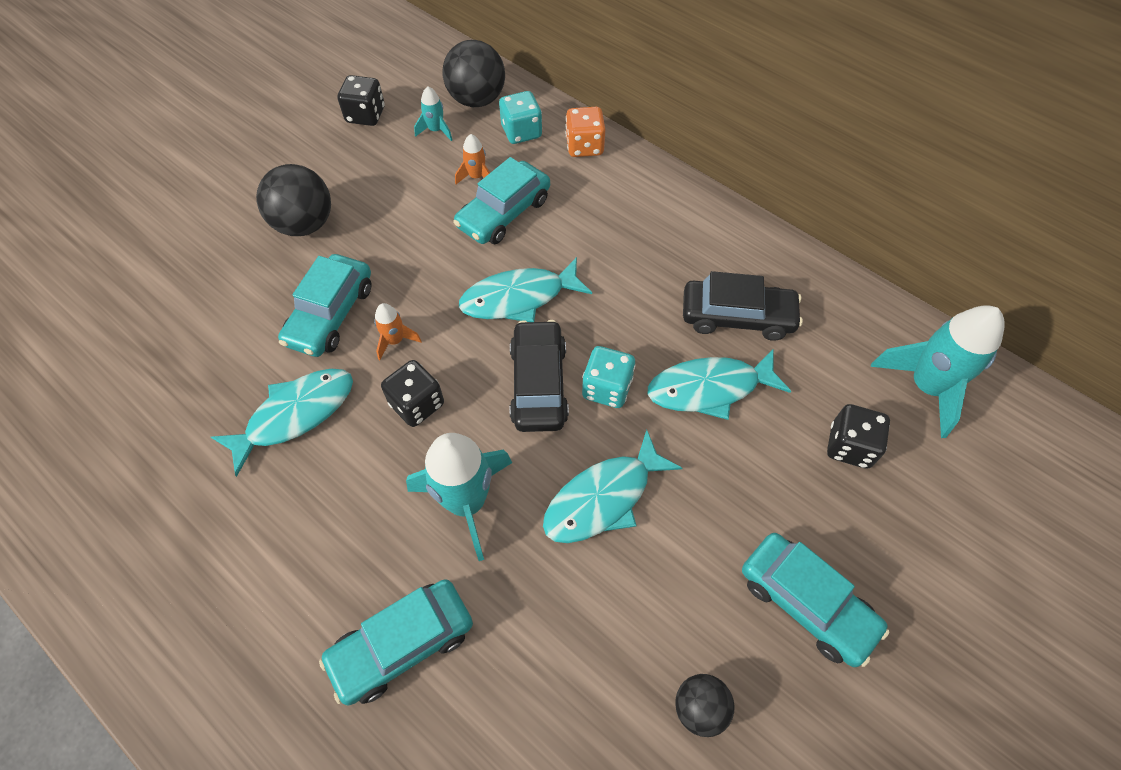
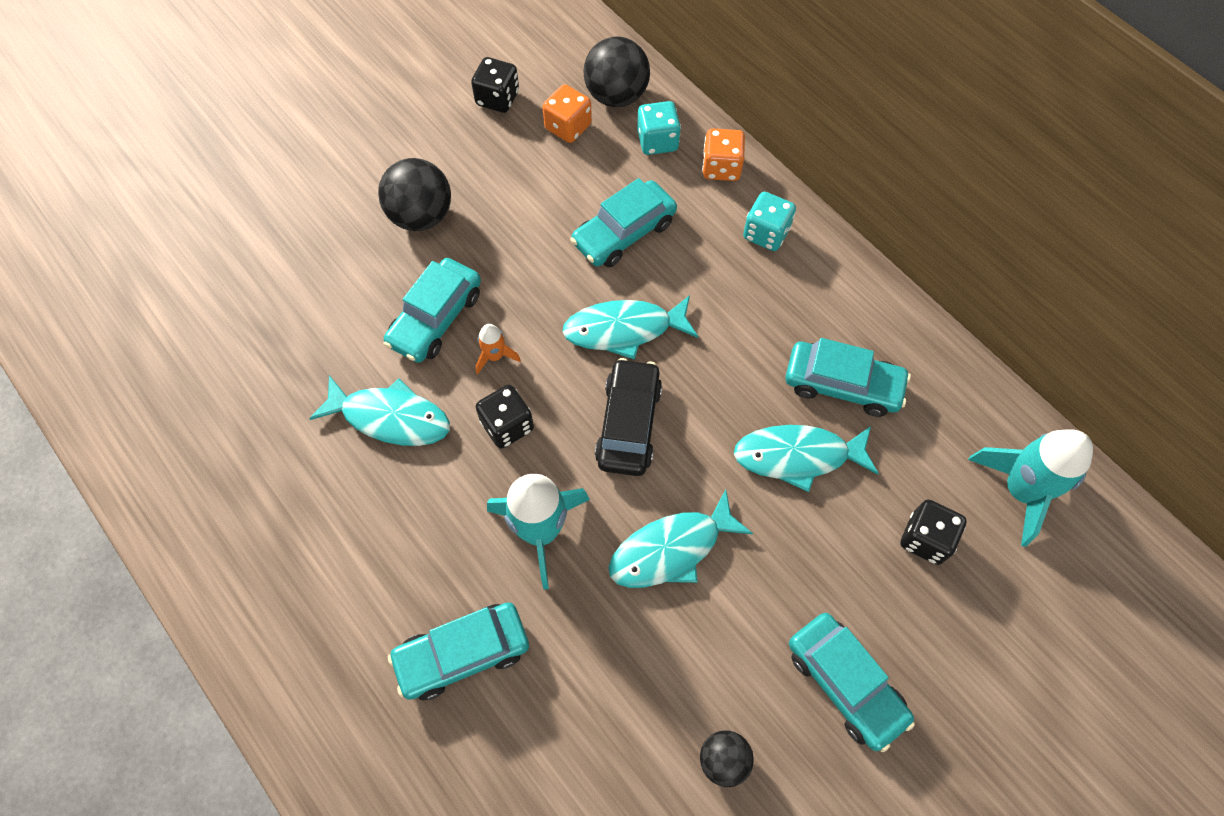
camera: 10 degrees right, 5 degrees up
turquoise fish [211,369,353,477] -> turquoise fish turned 45 degrees clockwise [309,375,450,446]
turquoise rocket [414,86,452,141] -> orange dice [542,84,592,143]
orange rocket [455,134,490,184] -> none
turquoise dice [582,346,636,408] -> turquoise dice moved to [743,192,796,251]
black car [683,271,803,341] -> turquoise car [785,338,911,417]

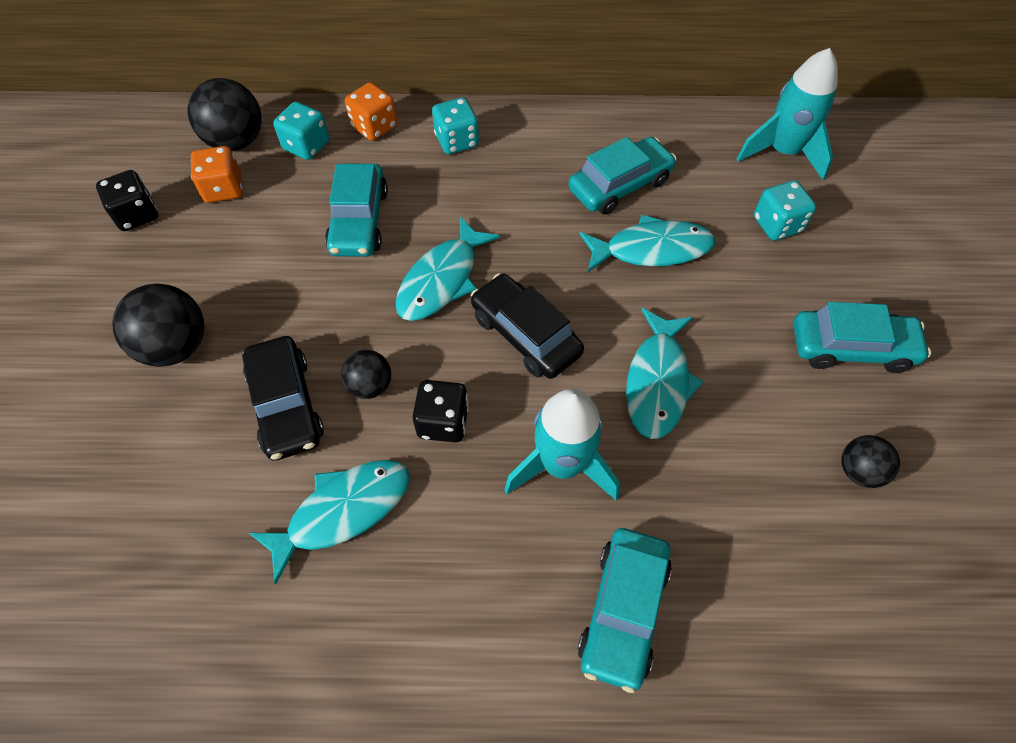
camera: 50 degrees left, 5 degrees down
turquoise car [383,258,481,363] -> black car [242,336,324,461]
orange rocket [476,324,521,374] -> black ball [341,350,391,399]
turquoise fish [734,425,879,492] -> turquoise fish turned 135 degrees counterclockwise [580,214,715,272]
black dice [901,500,967,565] -> turquoise dice [754,180,816,241]

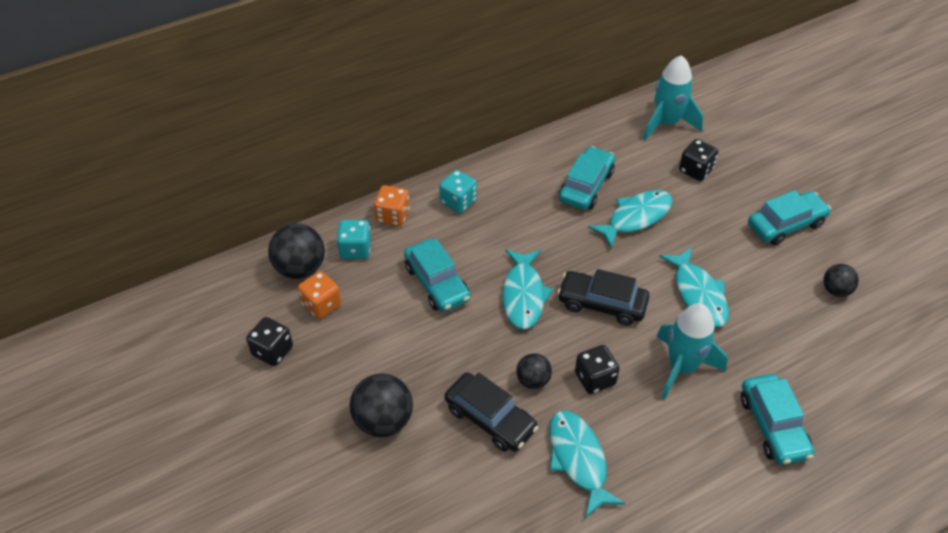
camera: 30 degrees left, 10 degrees down
turquoise fish [249,460,410,585] -> turquoise fish turned 45 degrees counterclockwise [549,410,625,518]
turquoise dice [754,180,816,241] -> black dice [679,139,718,181]

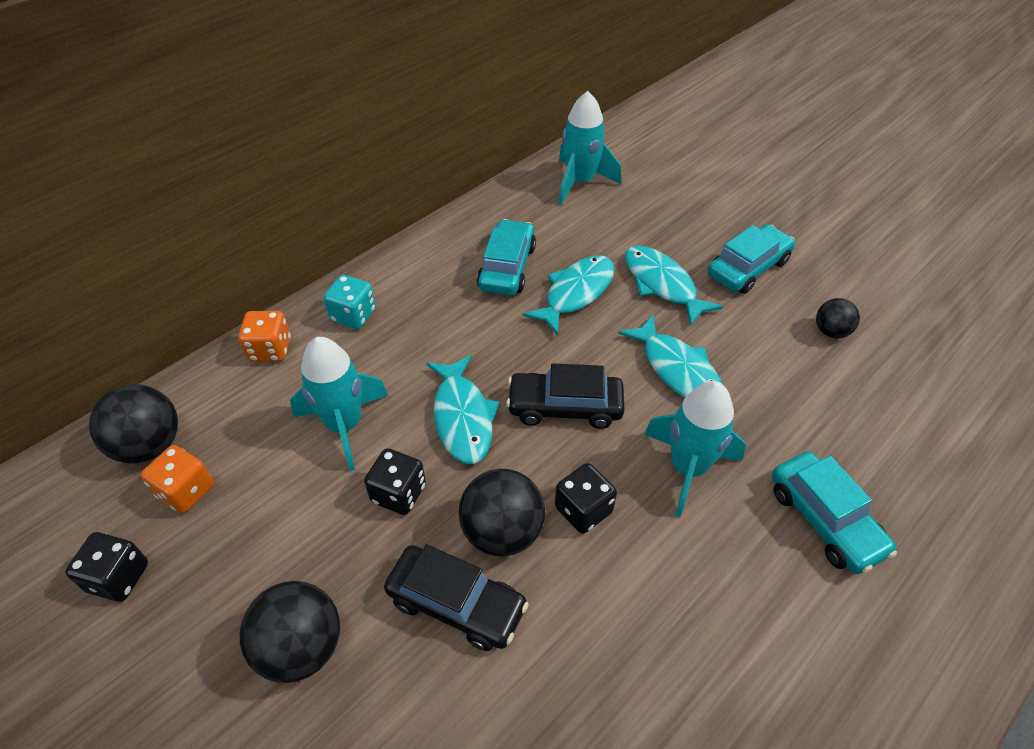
camera: 15 degrees left, 0 degrees up
turquoise dice [336,220,371,259] -> none
turquoise car [404,239,471,312] -> turquoise rocket [290,337,388,471]
black ball [516,353,552,389] -> black ball [459,469,545,557], size x1.70
turquoise fish [549,410,625,518] -> turquoise fish moved to [625,246,723,326]
black dice [679,139,718,181] -> black dice moved to [364,448,426,515]

